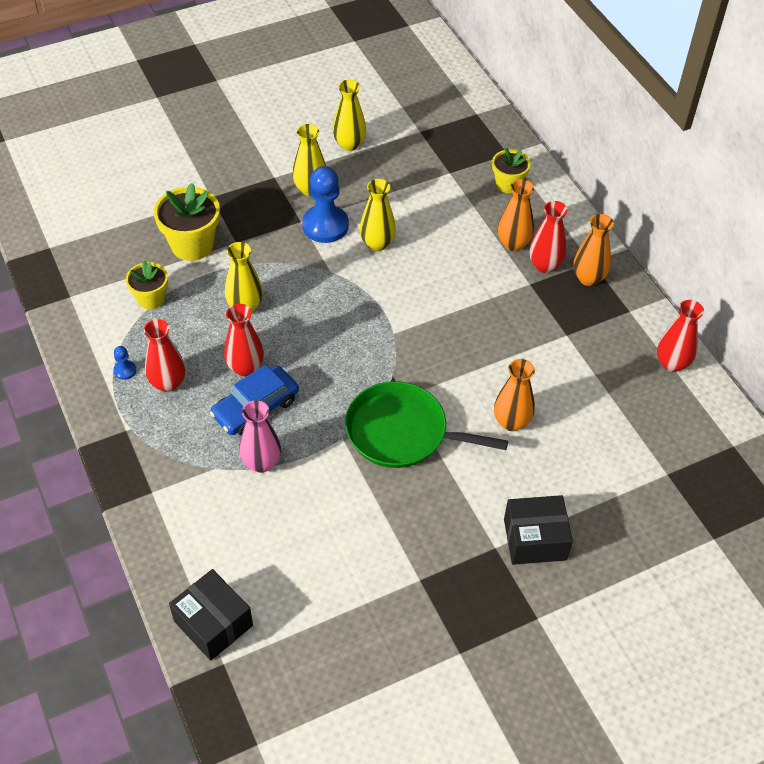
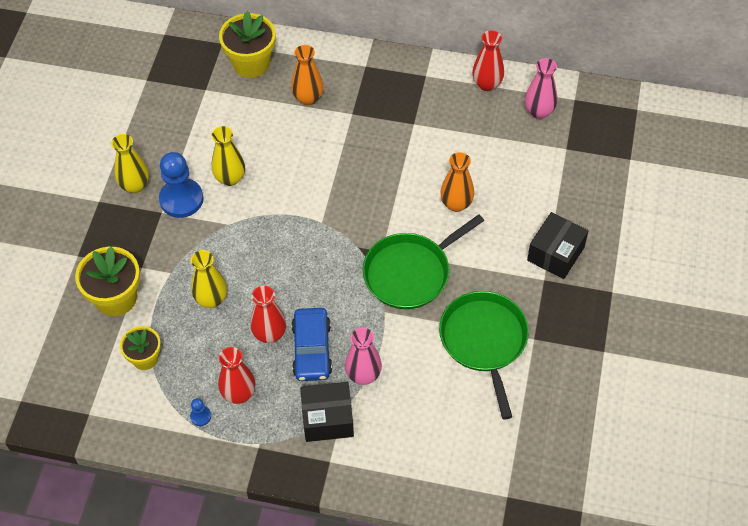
camera: 50 degrees left, 5 degrees up
black box [169,569,253,661] -> black box moved to [300,382,354,442]
yellow vase [333,80,366,151] -> none
yellow flower pot [492,148,531,193] -> yellow flower pot [219,11,276,78], size x1.61
red vase [529,201,568,273] -> none
orange vase [573,214,614,286] -> none
none -> green pan [439,291,529,419]
none -> pink vase [525,58,557,119]

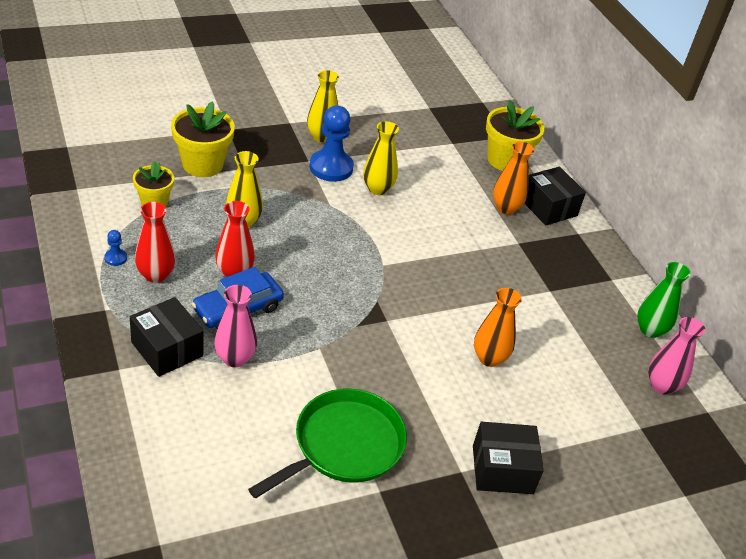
camera: 50 degrees right, 15 degrees down
green pan [363,214,484,309] -> none
red vase [472,30,504,91] -> green vase [637,262,691,338]
none -> black box [524,167,586,225]

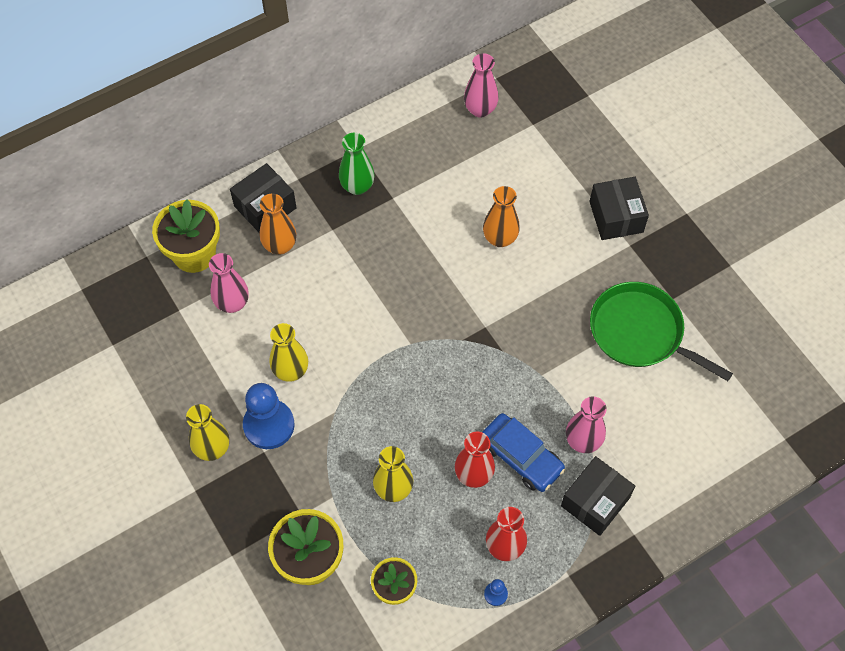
camera: 95 degrees left, 20 degrees up
green vase [637,262,691,338] -> green vase moved to [339,133,375,195]
none -> pink vase [209,253,249,313]

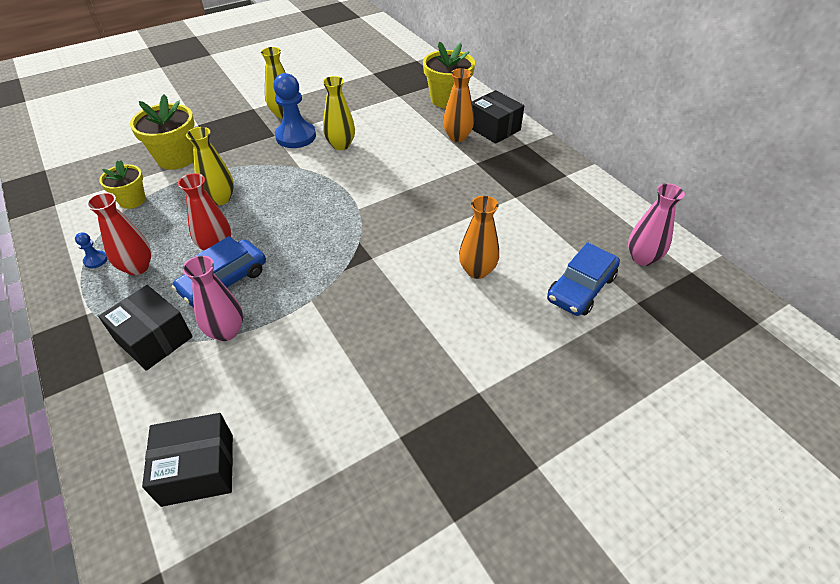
camera: 90 degrees right, 15 degrees down
pink vase [209,253,249,313] -> none
green vase [339,133,375,195] -> none
black box [589,177,649,240] -> black box moved to [142,413,233,507]
green pan [590,282,733,381] -> none
none -> blue car [547,242,620,316]

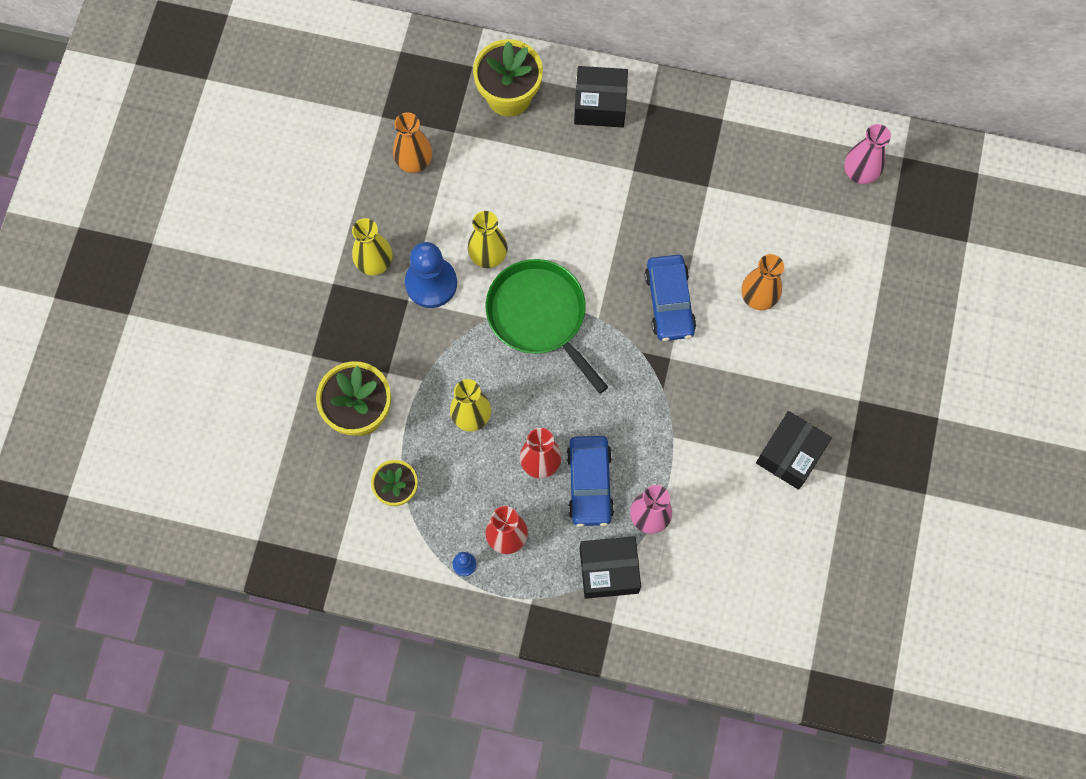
camera: 45 degrees left, 25 degrees up
black box [142,413,233,507] -> black box moved to [756,411,832,490]
orange vase [443,68,474,142] -> orange vase moved to [393,112,432,173]
blue car [547,242,620,316] -> blue car moved to [645,255,696,341]
none -> green pan [486,259,608,394]

